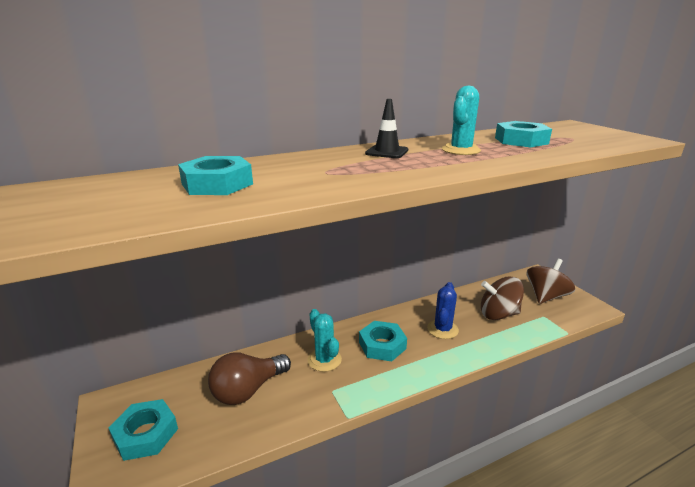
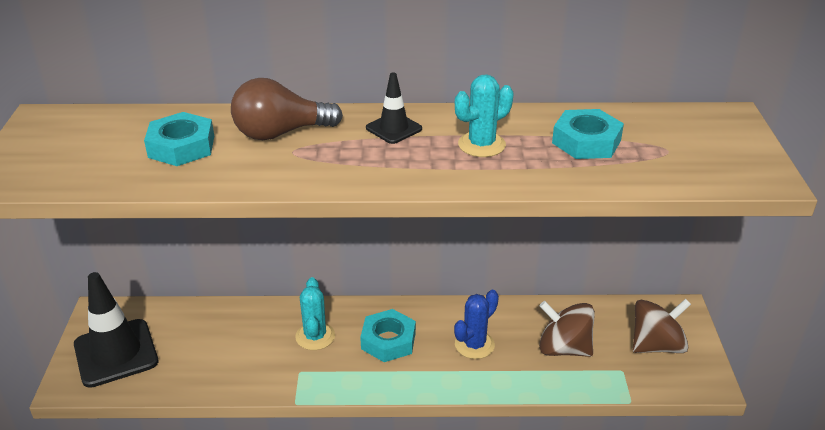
camera: 25 degrees right, 10 degrees up
turquoise nut [109,399,178,461] -> black traffic cone [74,272,158,388]
brown light bulb [208,353,291,405] -> brown light bulb moved to [231,78,343,140]

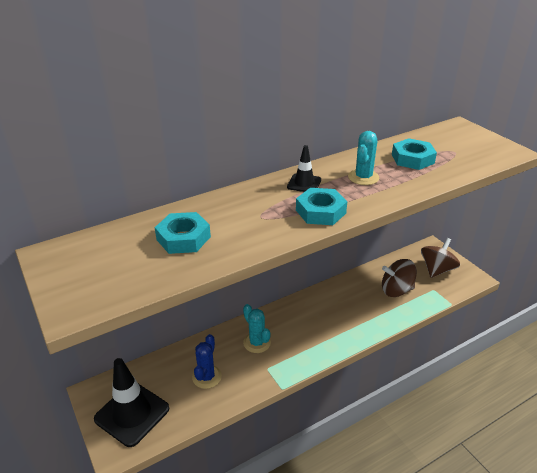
camera: 30 degrees left, 0 degrees up
brown light bulb [231,78,343,140] -> none
turquoise nut [360,309,416,362] -> turquoise nut moved to [296,188,347,225]
blue cactus [454,290,499,359] -> blue cactus moved to [192,334,222,389]

